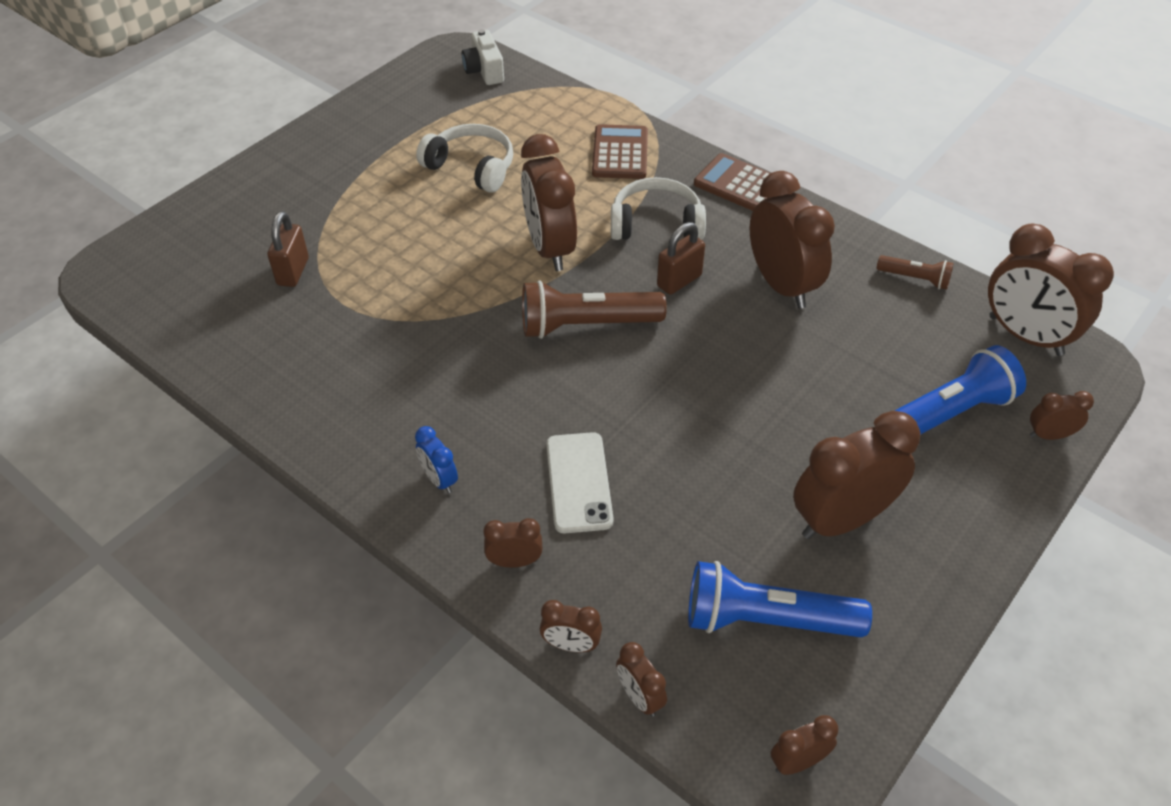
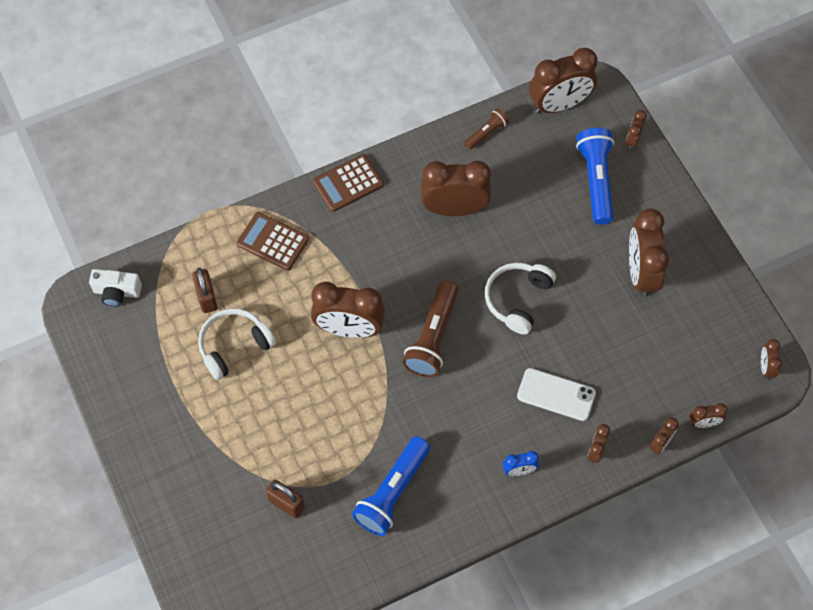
camera: 65 degrees left, 15 degrees up
white headphones [611,177,706,240] -> white headphones moved to [485,263,556,335]
brown padlock [657,222,705,295] -> brown padlock moved to [192,268,217,313]
blue flashlight [688,561,872,637] -> blue flashlight moved to [352,436,430,536]

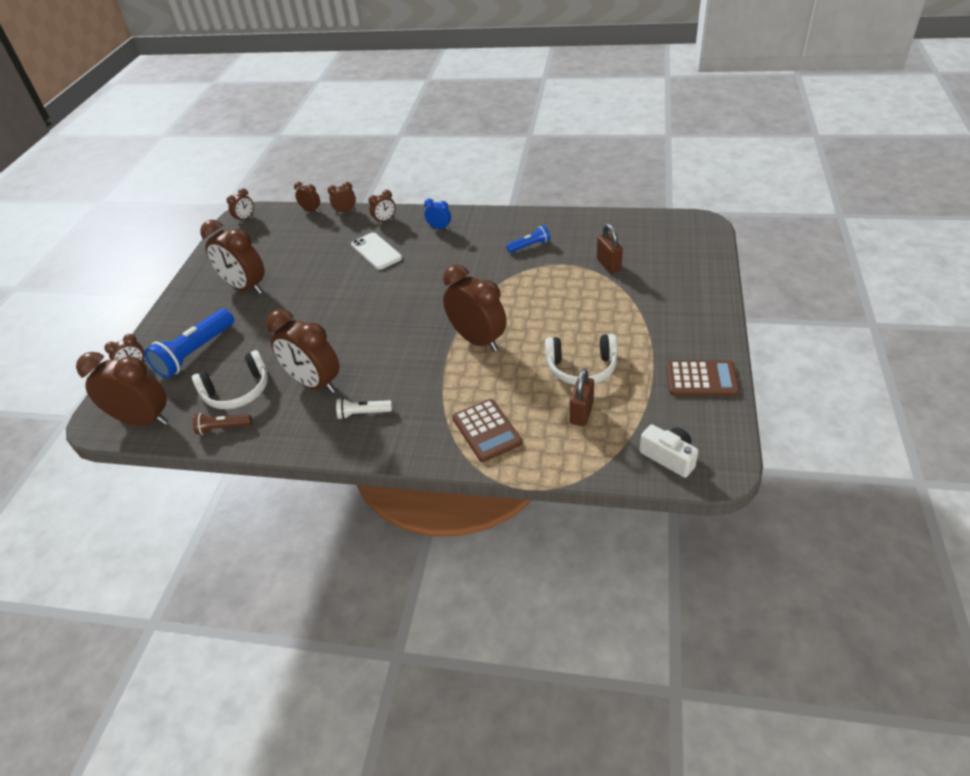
camera: 140 degrees left, 20 degrees down
brown calculator [313,154,383,212] -> brown calculator moved to [667,360,739,396]
blue flashlight [352,436,430,536] -> blue flashlight [506,225,550,253], size x0.53
brown flashlight [402,280,459,377] -> none
white headphones [485,263,556,335] -> white headphones moved to [192,350,268,409]
brown clock [629,209,669,297] -> brown clock turned 90 degrees clockwise [200,220,265,294]
none -> white flashlight [336,398,392,419]

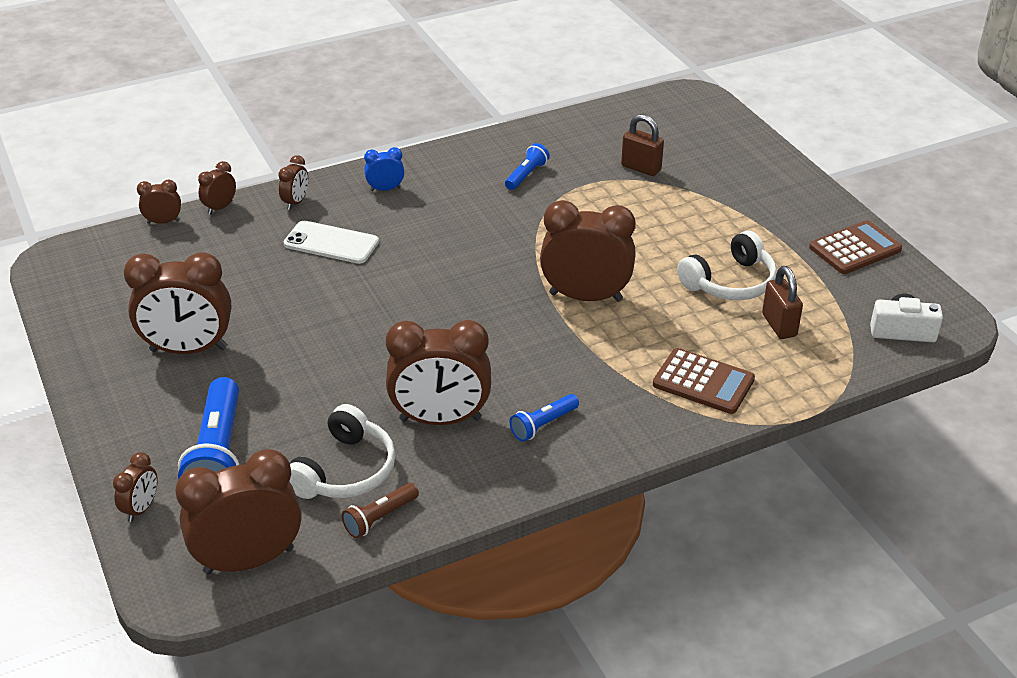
camera: 40 degrees left, 5 degrees down
brown clock [227,188,254,223] -> none
white flashlight [336,398,392,419] -> blue flashlight [510,394,579,442]

